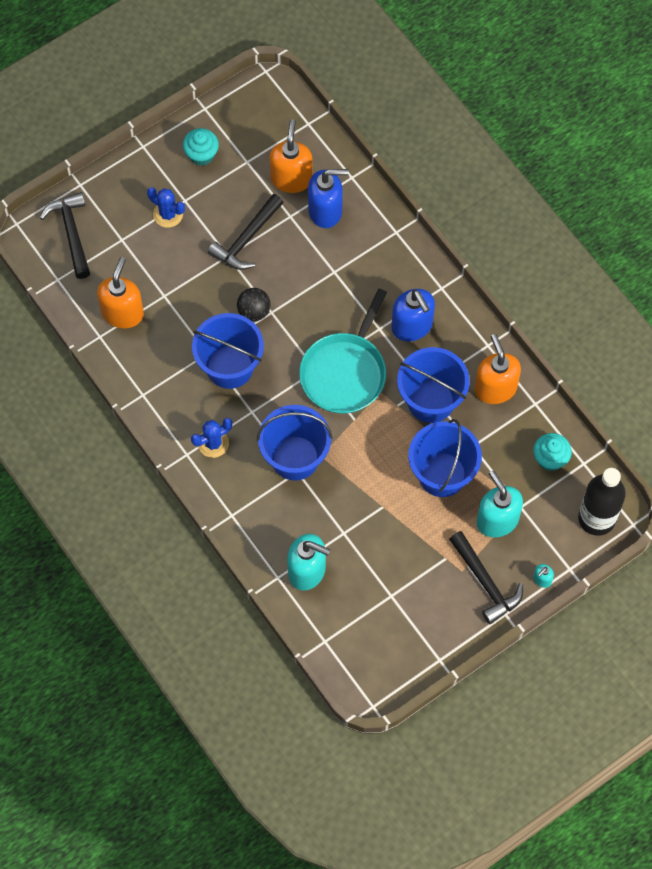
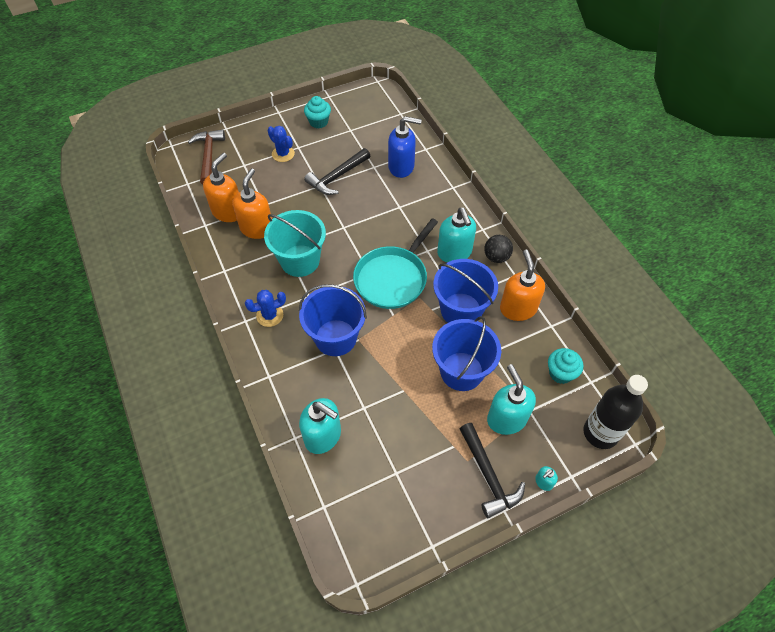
camera: 10 degrees right, 10 degrees down
black hammer [40,192,90,279] -> brown hammer [188,129,225,184]
blue bucket [192,313,264,389] -> turquoise bucket [264,210,326,277]
black ball [237,288,271,321] -> black ball moved to [484,235,513,263]
orange soap dispenser [270,119,313,193] -> orange soap dispenser moved to [233,169,272,239]
blue soap dispenser [391,289,435,342] -> turquoise soap dispenser [437,208,476,262]

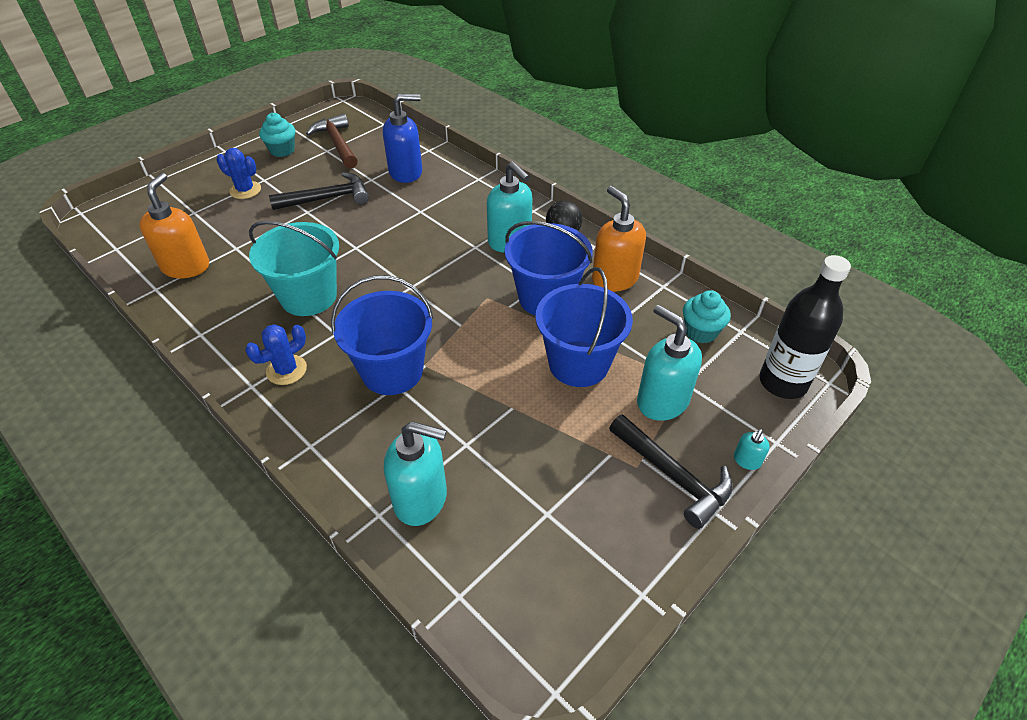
camera: 20 degrees left, 10 degrees down
brown hammer [188,129,225,184] -> brown hammer moved to [306,114,358,169]
orange soap dispenser [233,169,272,239] -> none
black hammer [304,148,370,195] -> black hammer turned 135 degrees counterclockwise [269,172,369,210]
turquoise pan [353,218,438,309] -> none

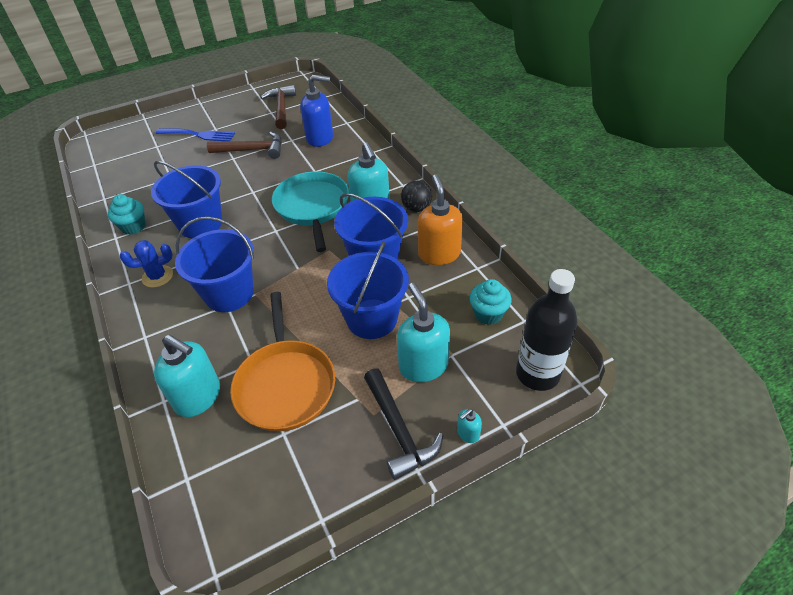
camera: 20 degrees right, 0 degrees up
orange soap dispenser [139,173,209,278] -> none
blue cactus [217,148,261,199] -> blue fork [156,128,235,141]
turquoise bucket [249,221,339,316] -> blue bucket [151,161,222,238]
turquoise cupcake [259,113,295,157] -> turquoise cupcake moved to [108,194,146,235]
black hammer [269,172,369,210] -> brown hammer [207,131,282,159]
none -> orange pan [230,292,335,432]
none -> turquoise pan [272,171,349,252]

